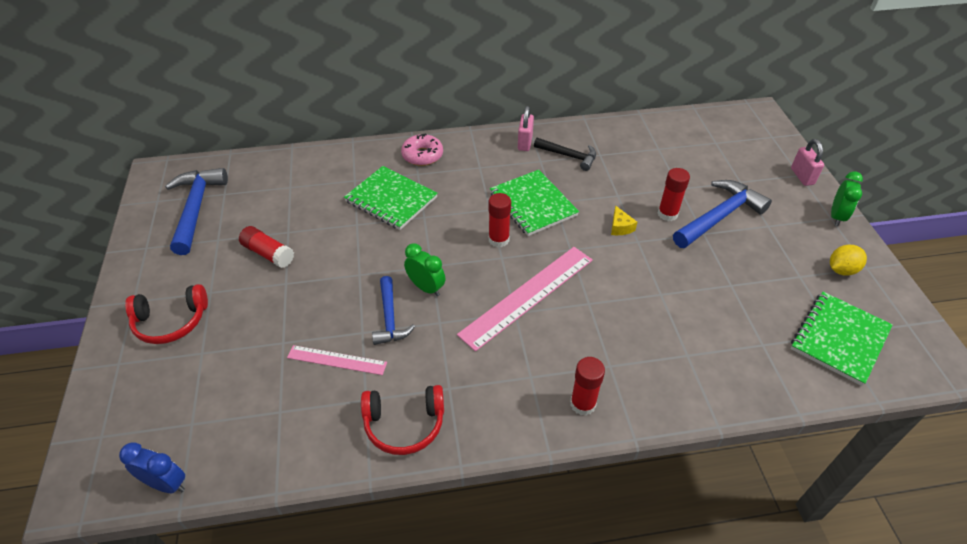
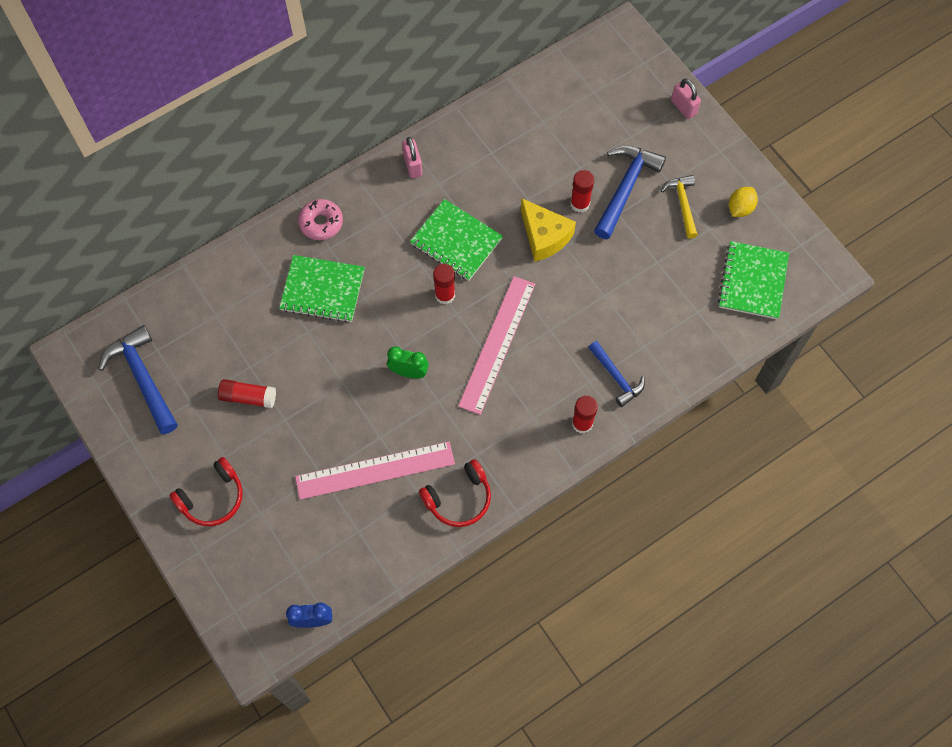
camera: 25 degrees left, 20 degrees up
pink ruler [287,345,387,375] -> pink ruler [295,442,455,500], size x1.82
blue hammer [372,276,415,345] -> blue hammer moved to [588,341,645,407]
black hammer [534,138,596,171] -> none
yellow cheese [611,205,637,235] -> yellow cheese [521,198,576,262], size x2.07
green clock [831,171,863,226] -> none
none -> yellow hammer [661,175,698,239]

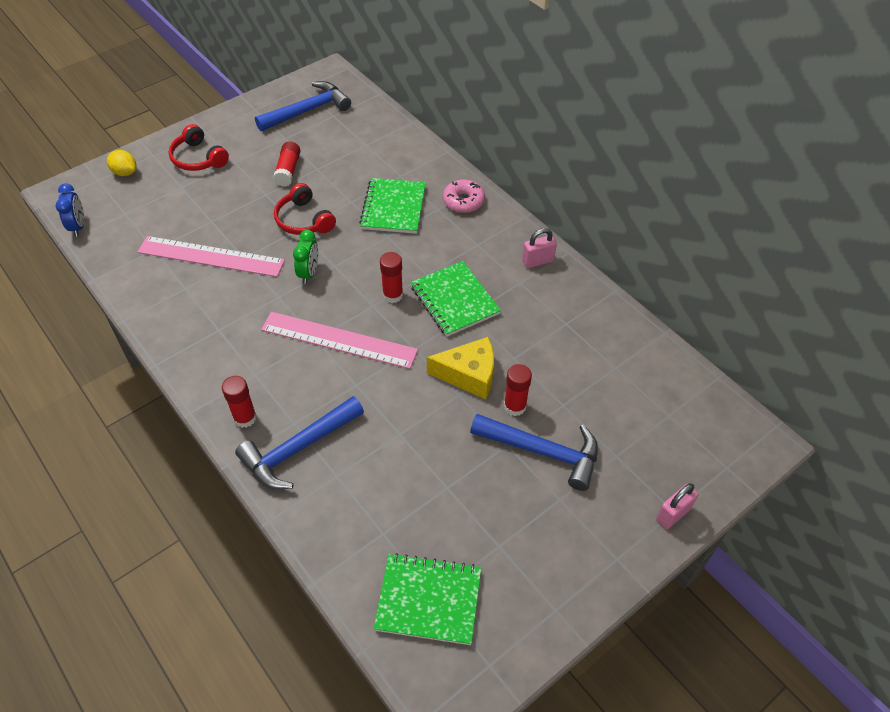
camera: 85 degrees right, 15 degrees down
pink ruler [295,442,455,500] -> pink ruler turned 60 degrees counterclockwise [138,236,285,277]
green notebook [410,199,503,281] -> green notebook turned 60 degrees counterclockwise [411,261,501,337]
red headphones [419,459,491,527] -> red headphones moved to [274,183,336,235]
yellow cheese [521,198,576,262] -> yellow cheese turned 135 degrees counterclockwise [427,337,494,399]
blue hammer [588,341,645,407] -> blue hammer [235,396,364,489], size x1.60
yellow hammer [661,175,698,239] -> none
yellow lemon [729,187,758,217] -> yellow lemon moved to [107,150,136,176]

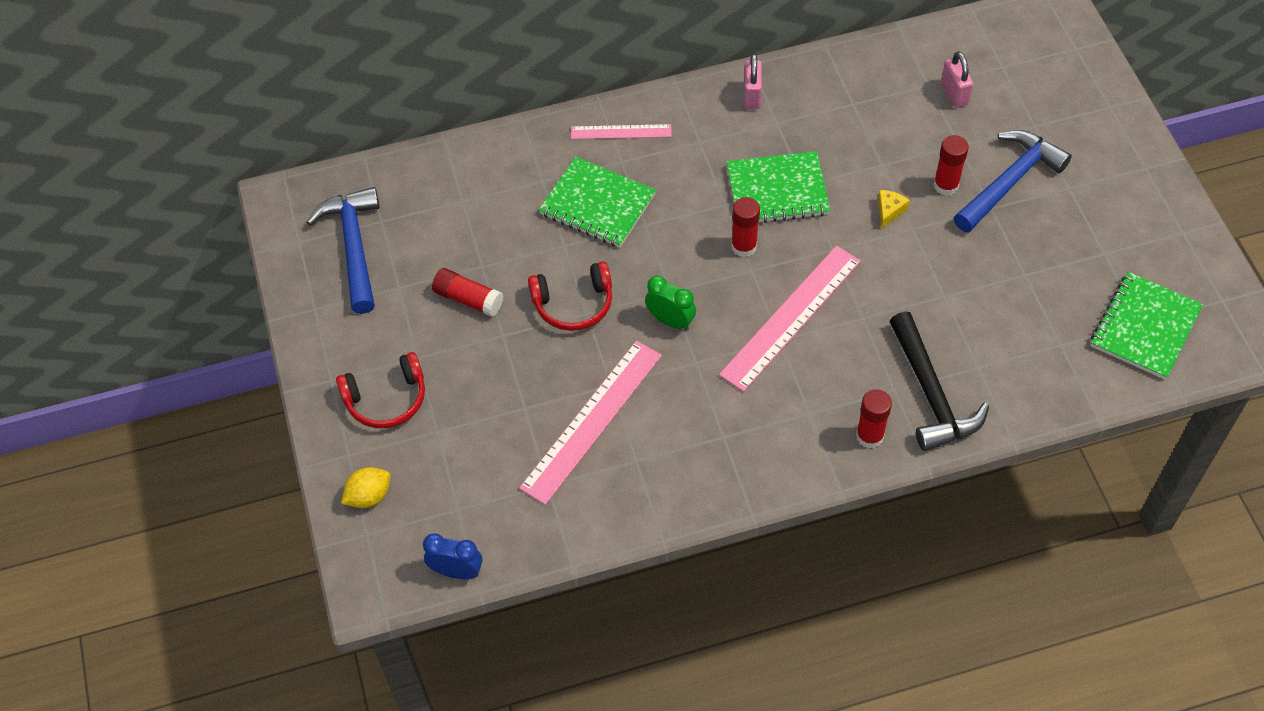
camera: 65 degrees left, 5 degrees up
blue hammer [235,396,364,489] -> black hammer [889,311,989,451]
yellow cheese [427,337,494,399] -> yellow cheese [878,190,910,229], size x0.48
pink donut [443,179,485,213] -> pink ruler [571,124,672,139]
pink padlock [656,483,699,529] -> pink padlock moved to [941,51,973,108]

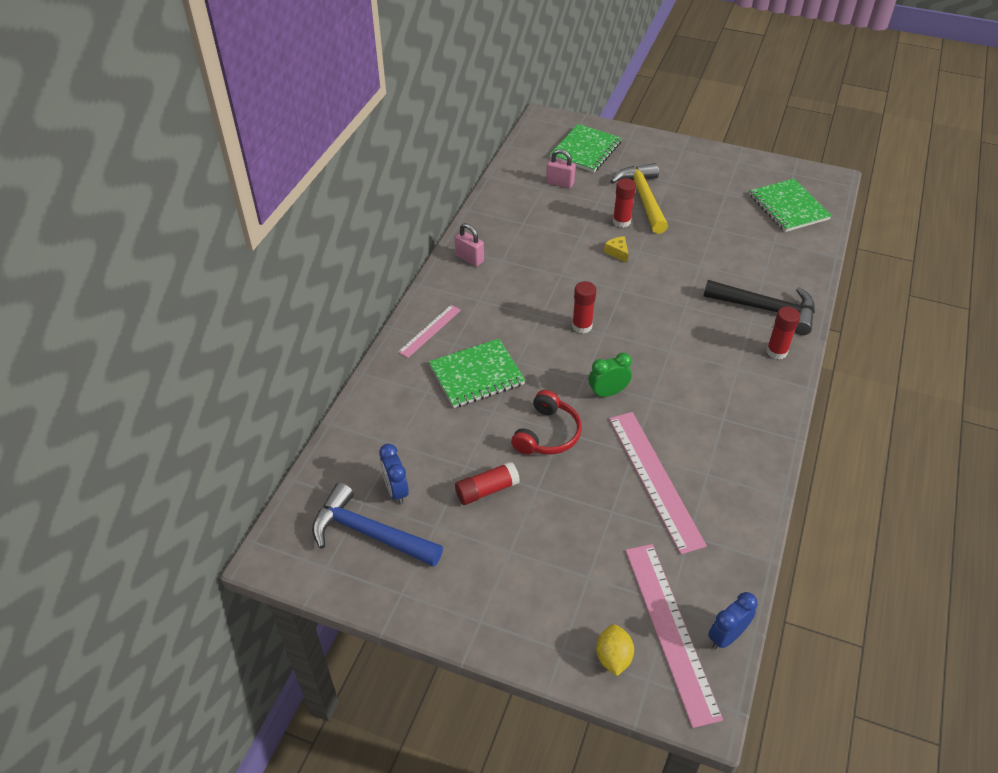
camera: 55 degrees left, 10 degrees down
red headphones [336,352,425,428] -> none
pink ruler [719,246,861,392] -> pink ruler moved to [625,544,723,728]
green notebook [727,151,831,223] -> green notebook moved to [550,124,622,172]
blue hammer [954,130,1072,232] -> yellow hammer [611,163,668,234]
none -> blue clock [379,444,409,504]

